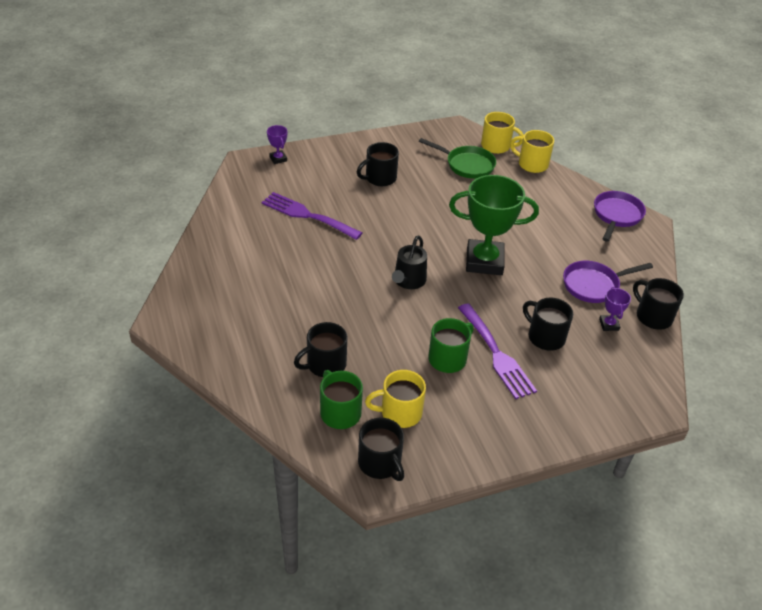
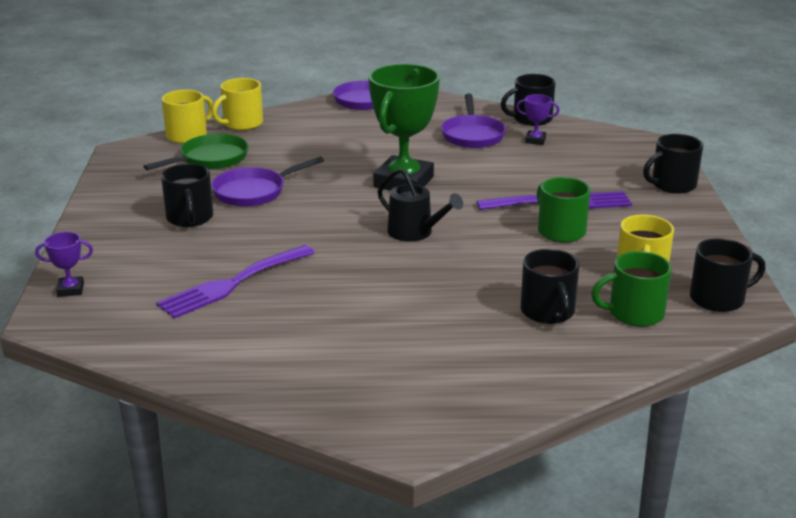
camera: 70 degrees left, 15 degrees down
black mug [523,298,573,351] -> black mug moved to [643,134,703,194]
none -> purple pan [211,157,324,207]

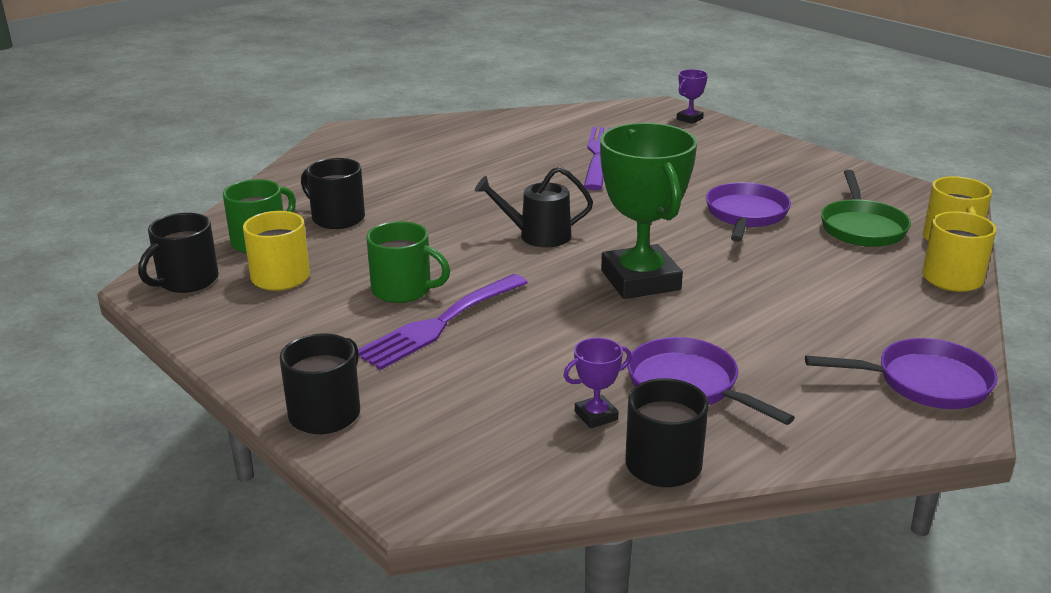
camera: 140 degrees right, 0 degrees up
black mug [161,163,213,227] -> none

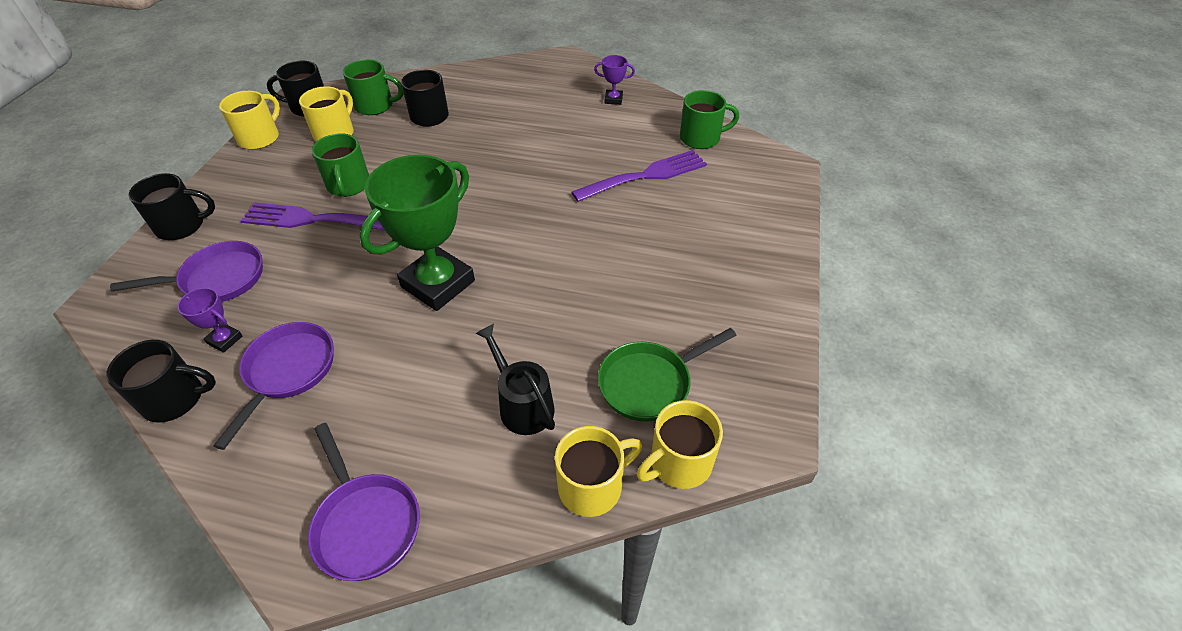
camera: 55 degrees right, 20 degrees up
black watering can [475,167,593,247] -> black watering can moved to [475,324,555,435]
purple trophy [676,69,708,124] -> purple trophy moved to [594,55,635,105]
purple pan [706,182,791,242] -> purple pan moved to [110,241,263,302]
none -> yellow mug [219,91,280,150]
none -> green mug [680,90,739,149]

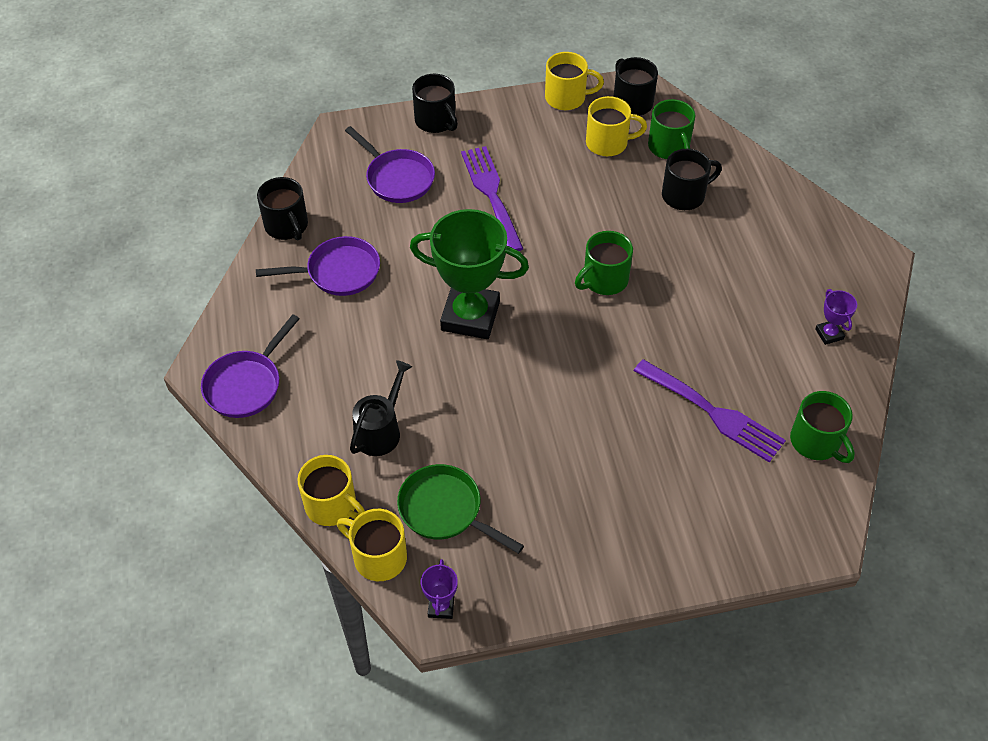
camera: 65 degrees right, 5 degrees up
purple trophy [177,288,242,353] -> purple trophy moved to [421,559,458,619]
green mug [312,133,369,197] -> green mug moved to [575,231,633,295]

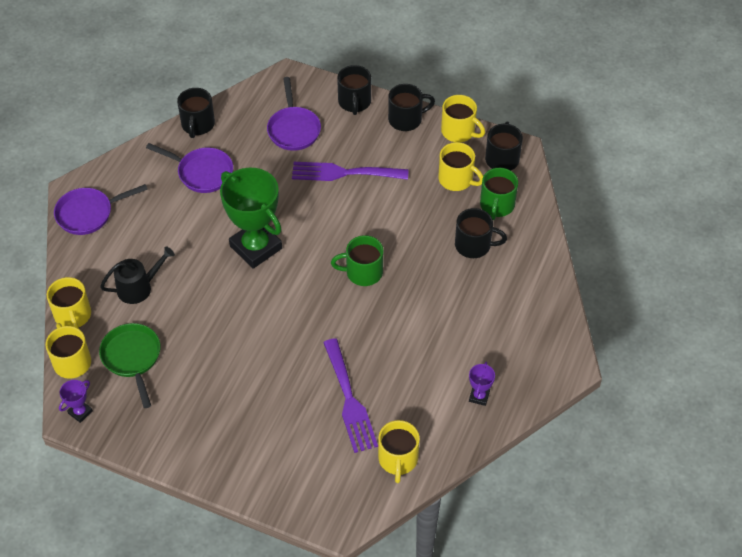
camera: 35 degrees right, 0 degrees up
purple fork [461,146,524,251] -> purple fork turned 105 degrees counterclockwise [292,162,409,181]
green mug [790,391,855,463] -> yellow mug [378,420,420,483]
none -> black mug [388,84,435,131]

